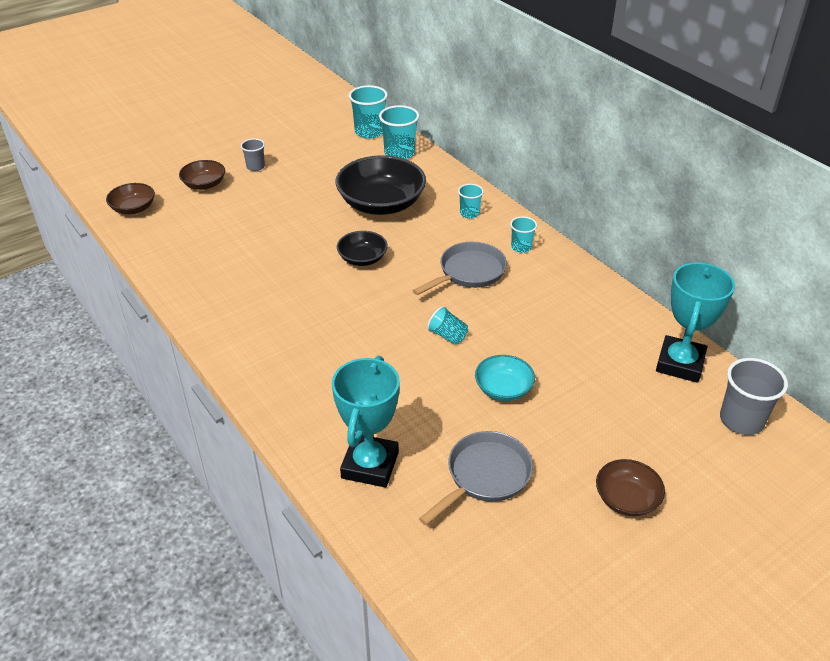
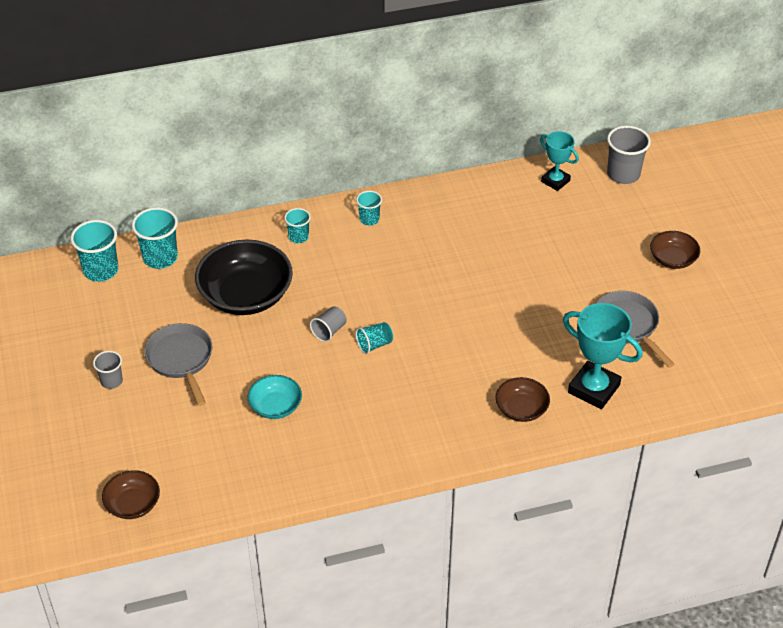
camera: 70 degrees left, 5 degrees up
brown bowl [179,160,225,190] -> brown bowl moved to [496,377,550,422]
black bowl [337,231,388,266] -> grey cup [310,306,347,342]
grey pan [412,242,507,295] -> grey pan moved to [144,323,212,406]
turquoise cup [427,306,468,345] -> turquoise cup moved to [356,322,393,354]
turquoise bowl [475,355,535,401] -> turquoise bowl moved to [248,375,302,419]
turquoise trophy [656,262,735,383] -> turquoise trophy [540,131,579,191], size x0.62

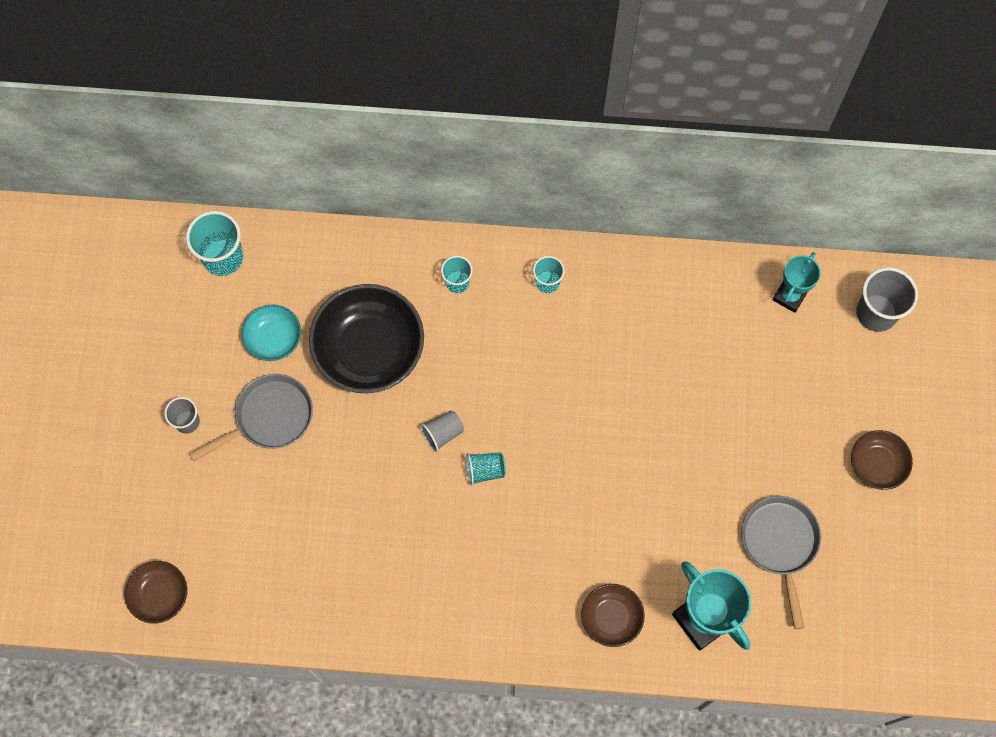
camera: 20 degrees right, 25 degrees up
turquoise cup [132,207,178,269] -> none
grey pan [144,323,212,406] -> grey pan turned 60 degrees clockwise [189,374,313,461]
turquoise bowl [248,375,302,419] -> turquoise bowl moved to [241,304,301,361]
turquoise trophy [540,131,579,191] -> turquoise trophy turned 60 degrees clockwise [772,252,821,313]

